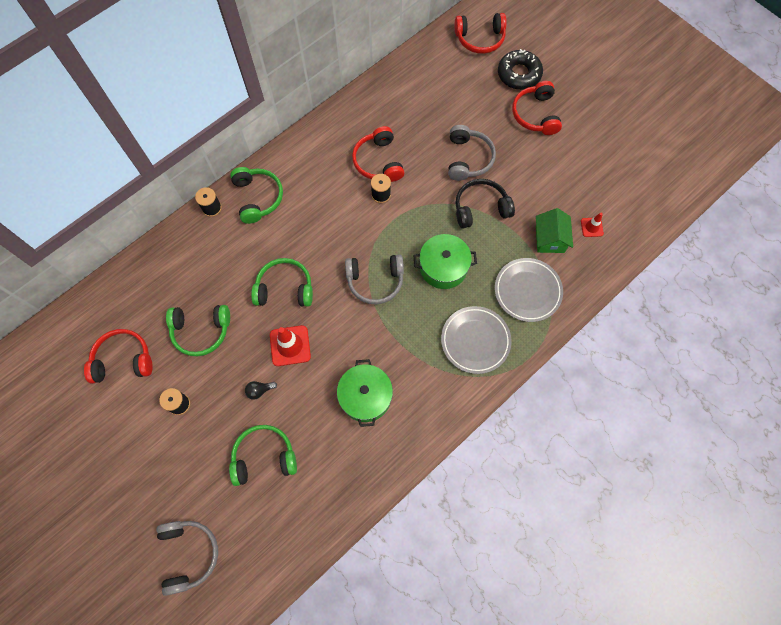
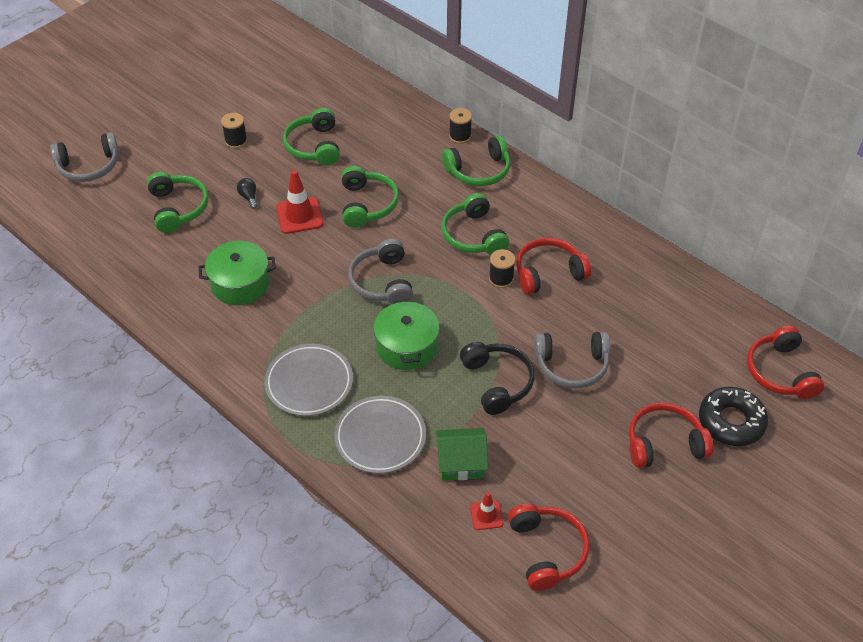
camera: 85 degrees right, 20 degrees down
red headphones [84,329,153,384] -> red headphones moved to [508,504,590,591]
none -> green headphones [441,193,509,255]

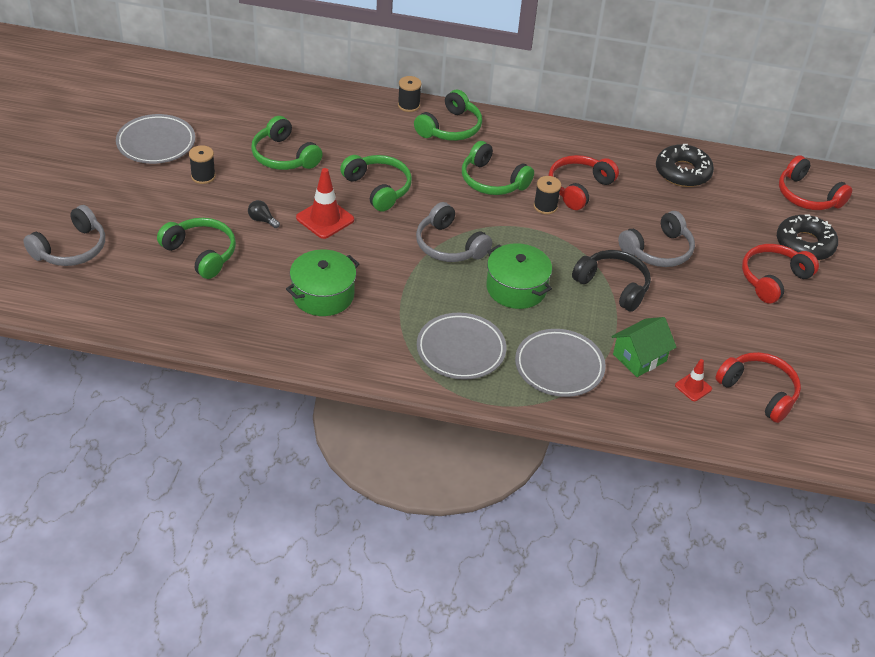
camera: 35 degrees left, 5 degrees down
none -> grey plate [116,114,195,164]
none -> black donut [656,144,714,187]

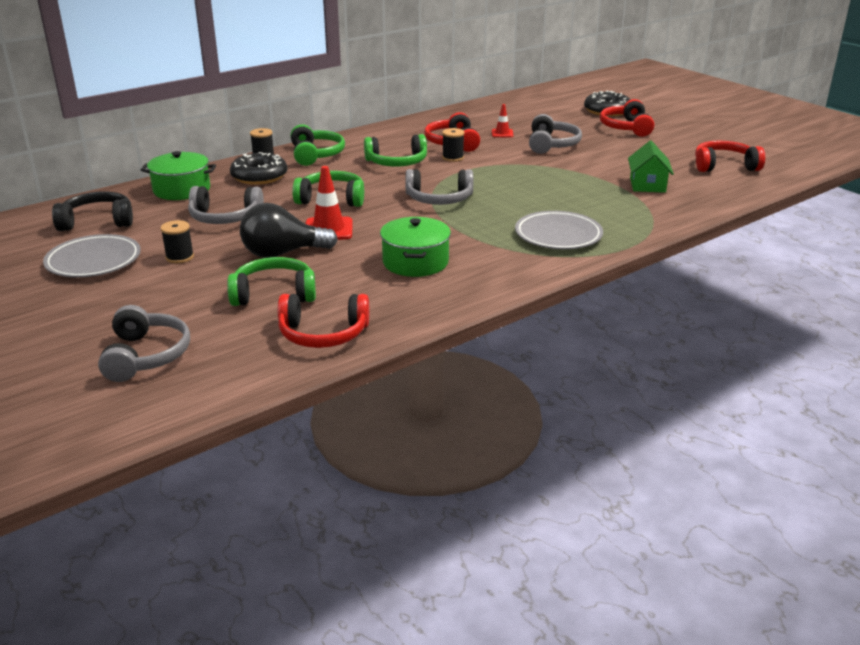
camera: 45 degrees left, 15 degrees down
black light bulb [248,200,280,228] -> black light bulb [240,203,338,258], size x2.37
green headphones [251,116,323,170] -> grey headphones [188,186,264,224]
green pot [486,243,552,309] -> green pot moved to [141,151,216,200]
grey plate [515,329,606,397] -> none
black headphones [572,250,651,312] -> black headphones moved to [52,191,133,231]
black donut [656,144,714,187] -> black donut moved to [230,152,288,185]
red traffic cone [675,359,712,401] -> red traffic cone moved to [492,104,513,137]
red headphones [779,155,852,210] -> red headphones moved to [278,294,369,348]

